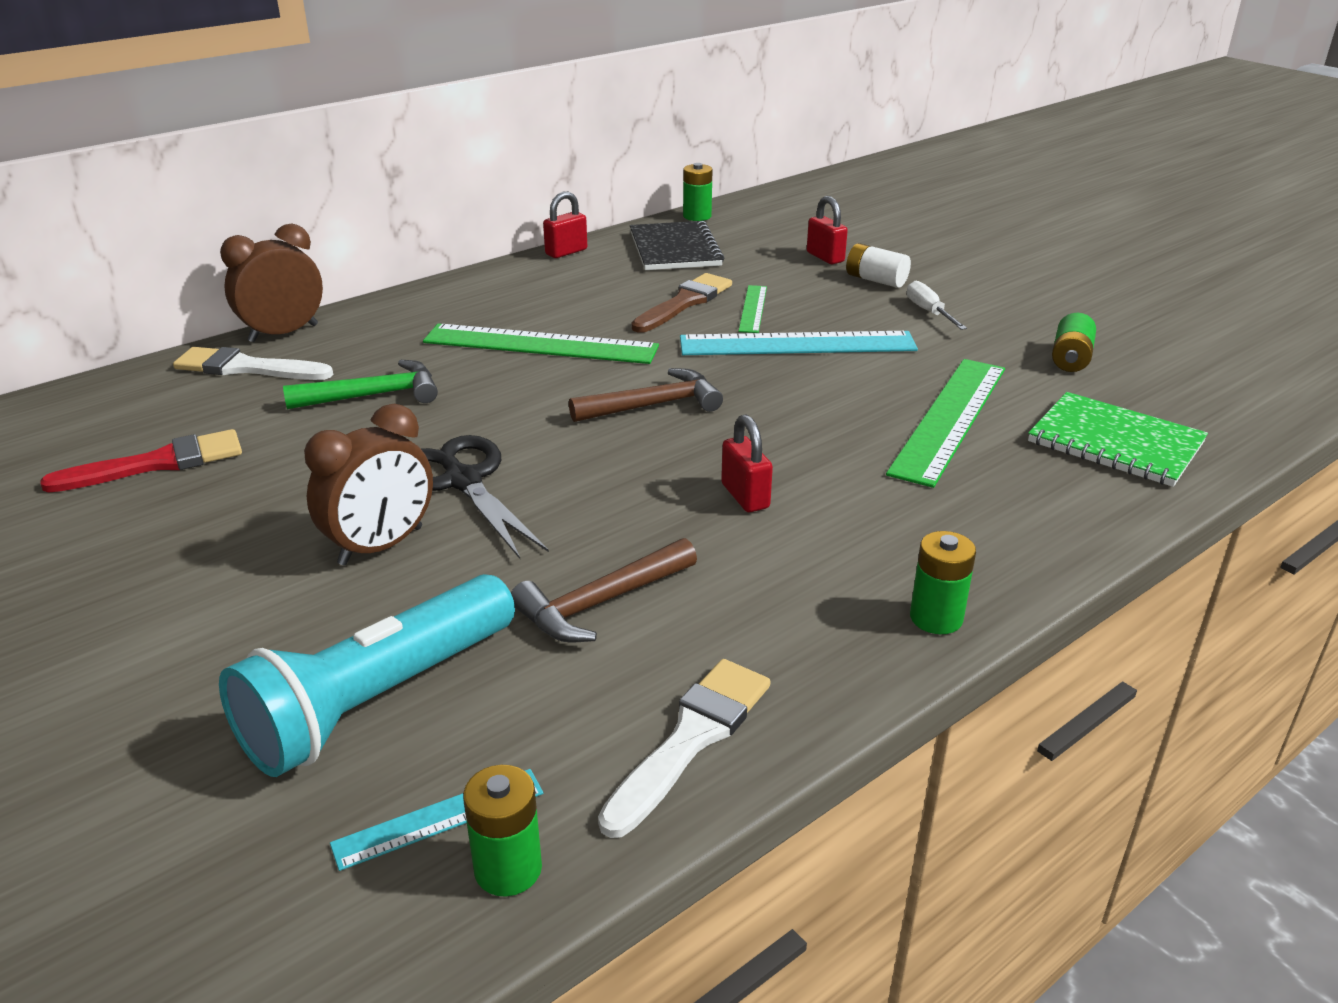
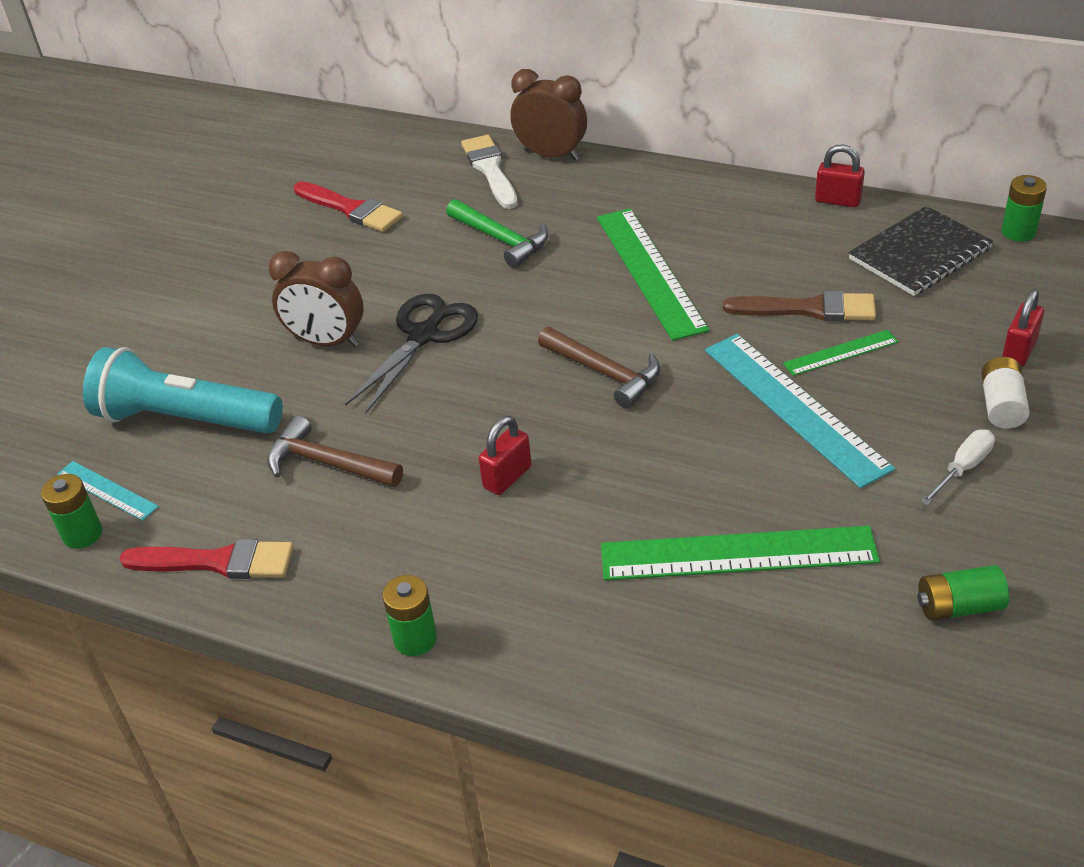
camera: 65 degrees right, 10 degrees up
white brush [598,659,771,838] -> red brush [120,539,294,579]
green notebook [1028,392,1208,487] -> none

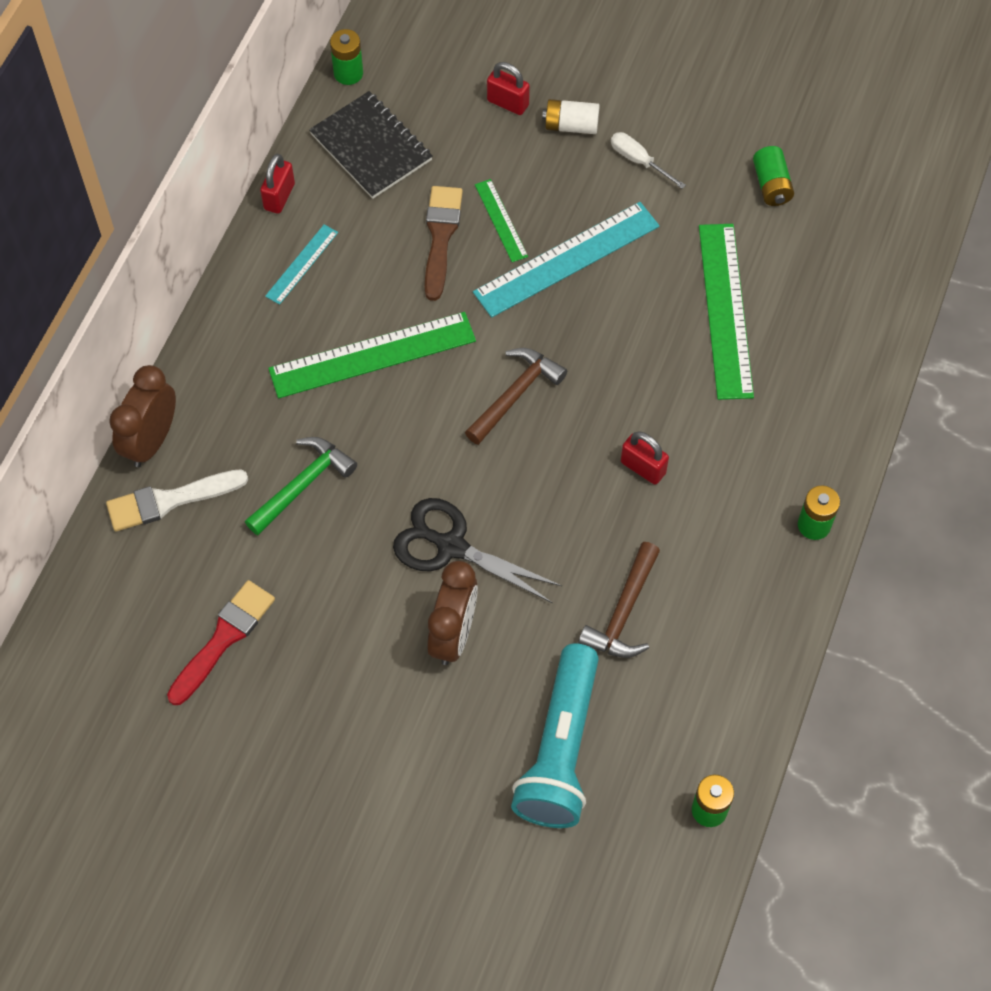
camera: 95 degrees left, 20 degrees up
turquoise ruler [57,461,159,521] -> turquoise ruler moved to [265,224,338,305]
red brush [120,539,294,579] -> none

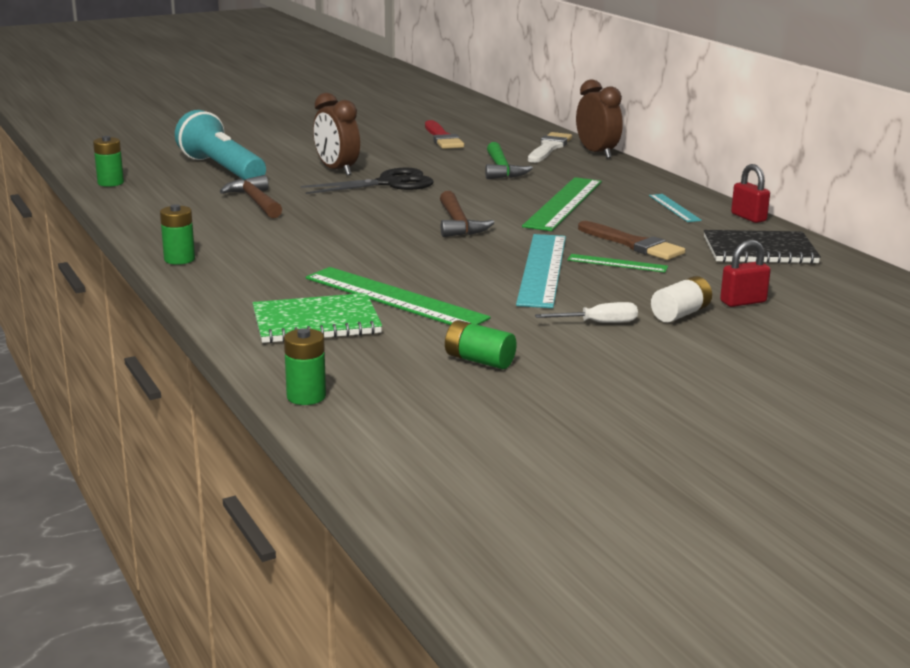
camera: 130 degrees right, 40 degrees down
green battery [330,29,363,85] -> green battery moved to [284,328,326,405]
red padlock [621,431,669,485] -> none
none -> green notebook [253,293,382,343]

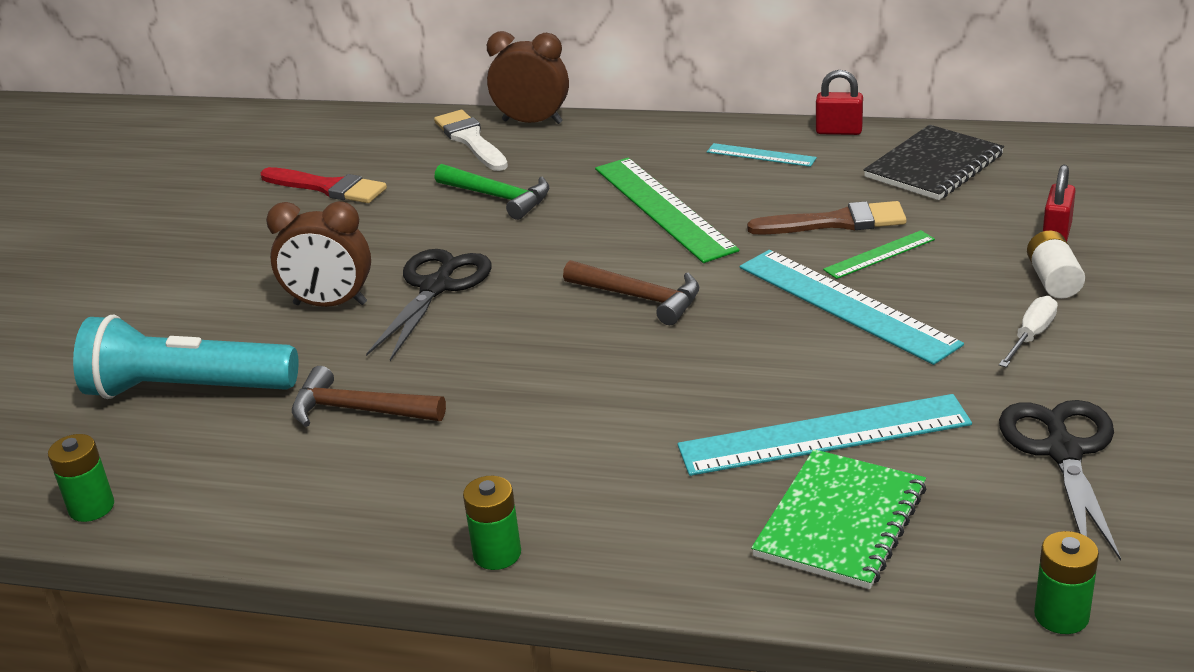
camera: 45 degrees left, 10 degrees up
green ruler [306,267,490,325] -> turquoise ruler [677,394,972,476]
green battery [445,320,517,369] -> black scissors [999,400,1121,561]

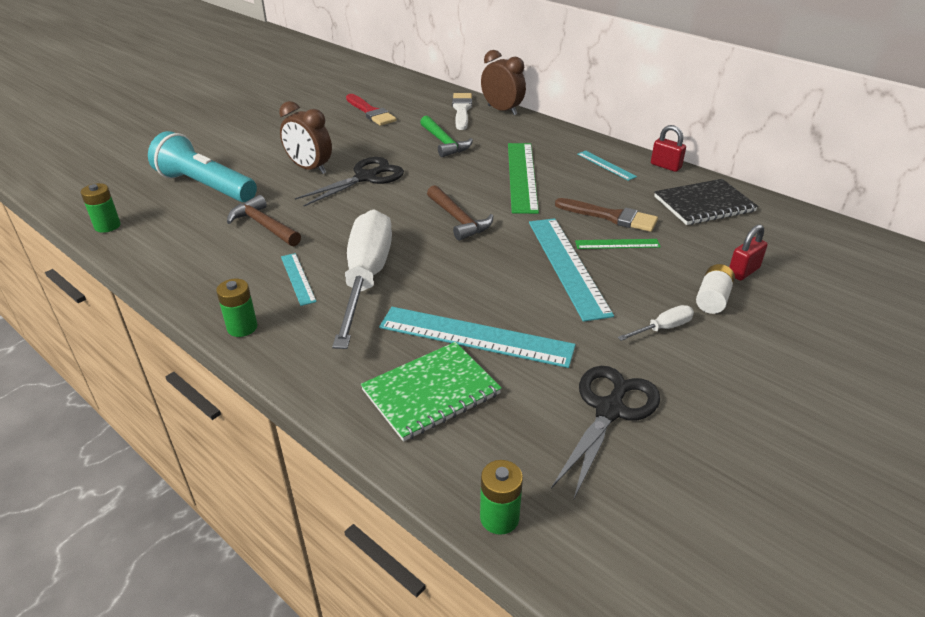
camera: 25 degrees right, 5 degrees up
none -> turquoise ruler [281,253,317,306]
none -> white screwdriver [332,209,392,349]

